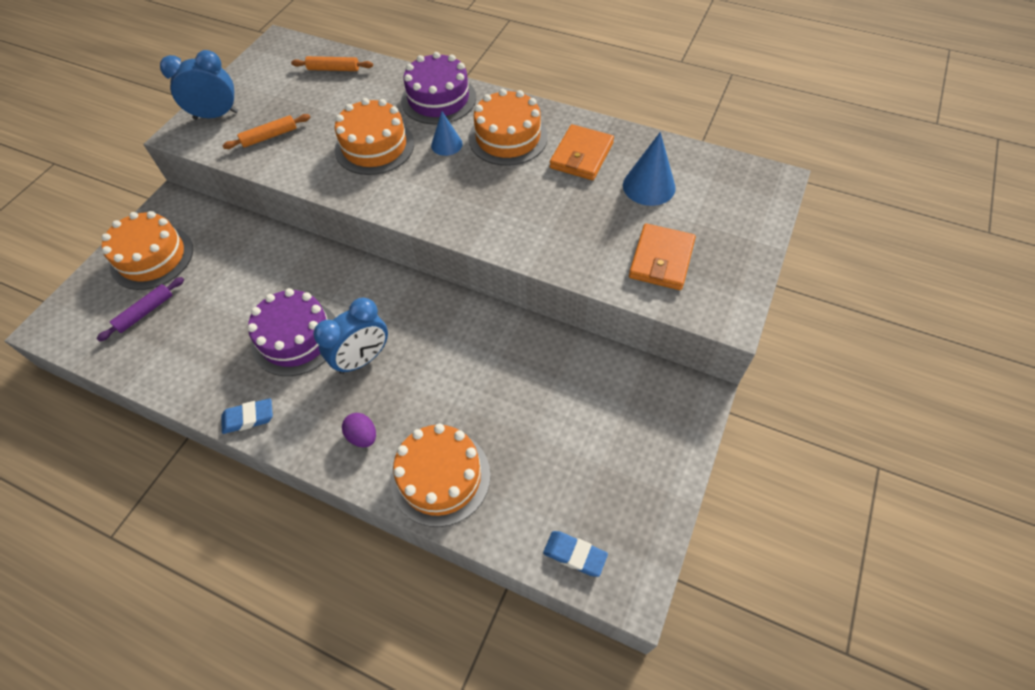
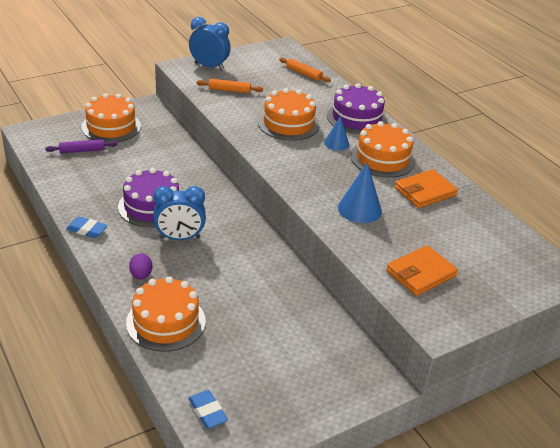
camera: 30 degrees right, 20 degrees down
blue cone [623,132,676,206] -> blue cone moved to [338,162,382,223]

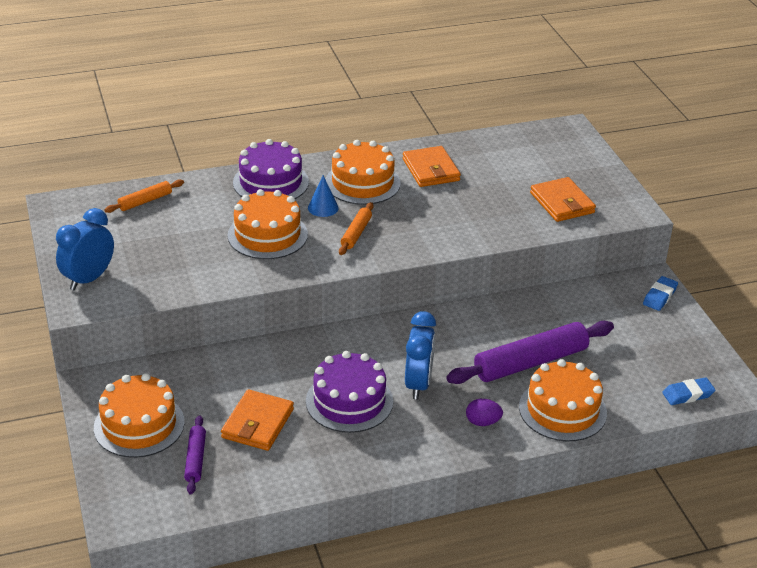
camera: 75 degrees left, 0 degrees up
blue eraser [66,217,108,238] -> blue eraser moved to [643,276,678,311]
orange rolling pin [196,79,263,93] -> orange rolling pin moved to [339,202,373,255]
blue cone [338,162,382,223] -> none
none -> orange wallet [221,389,294,451]
none -> purple rolling pin [446,321,614,384]

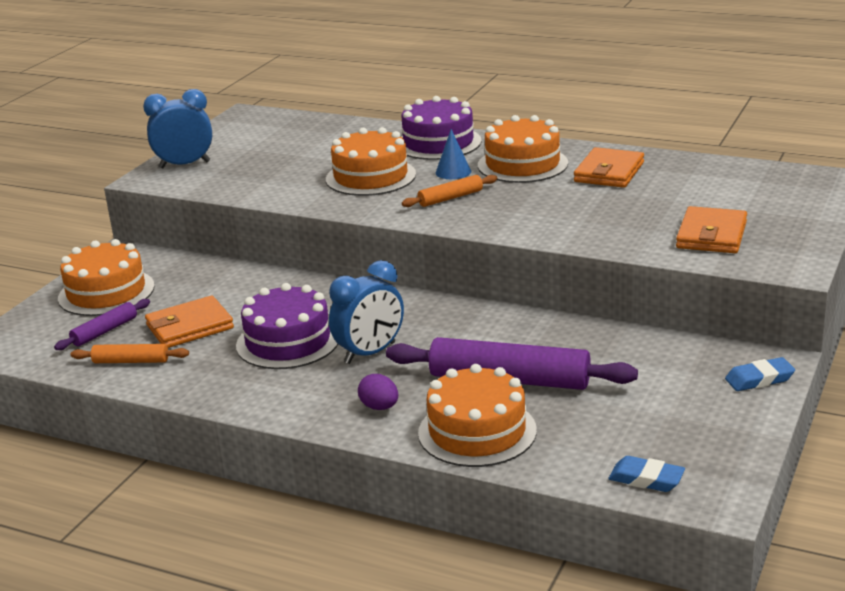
camera: 45 degrees right, 10 degrees down
orange rolling pin [104,179,184,213] -> orange rolling pin moved to [70,344,189,363]

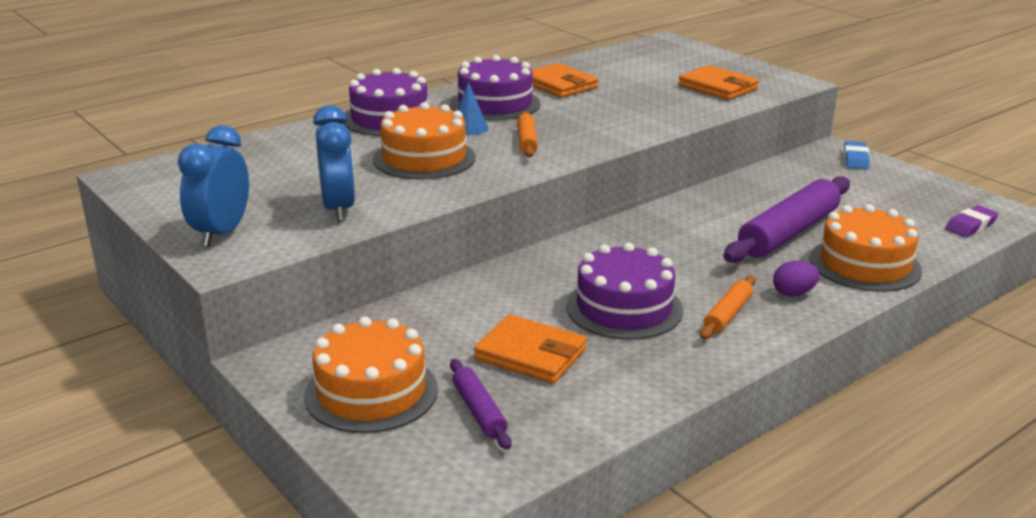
camera: 65 degrees left, 0 degrees up
orange rolling pin [70,344,189,363] -> orange rolling pin moved to [700,276,756,339]
orange wallet [145,296,234,348] -> orange wallet turned 60 degrees counterclockwise [474,314,587,384]
blue clock [329,260,404,364] -> blue clock moved to [313,105,355,221]
orange cake [478,115,568,183] -> purple cake [450,55,540,121]
blue eraser [608,456,685,492] -> purple eraser [945,205,999,237]

